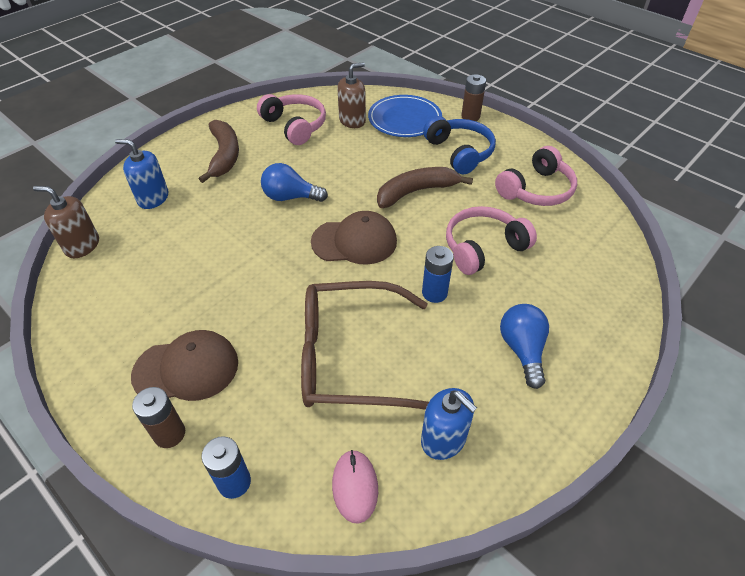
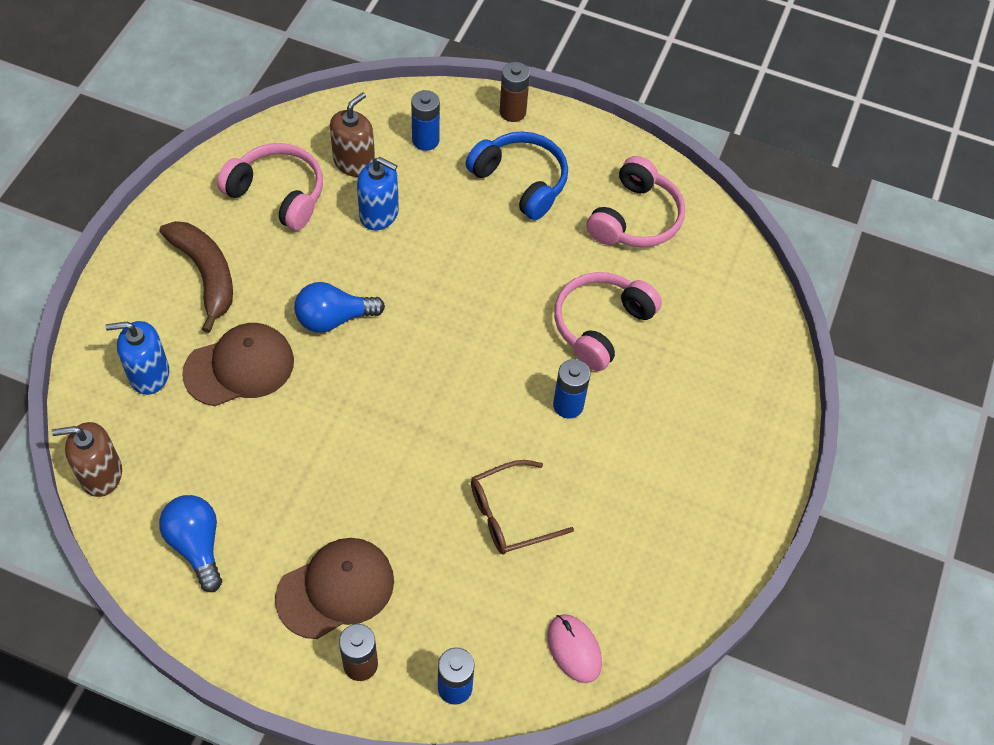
camera: 25 degrees left, 10 degrees up
brown glasses [301,281,429,410] -> brown glasses [471,460,574,554], size x0.55
brown cap [311,211,397,265] -> brown cap moved to [182,323,294,406]
blue plate [368,95,442,137] -> blue battery [411,90,440,151]
brown banana [377,167,473,208] -> none
blue soap dispenser [421,388,477,460] -> blue soap dispenser moved to [357,157,399,230]
blue light bulb [500,304,549,389] -> blue light bulb moved to [159,495,222,592]

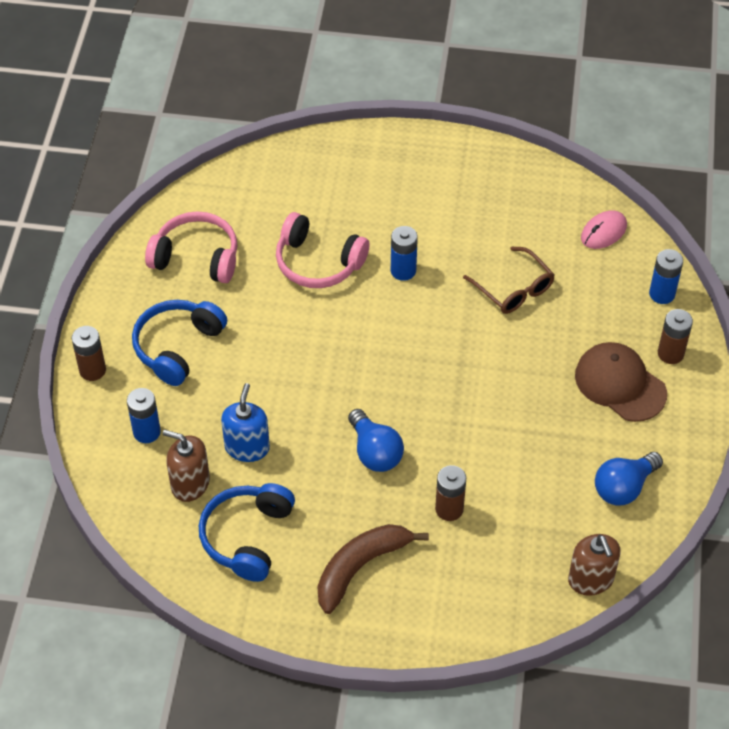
camera: 100 degrees left, 5 degrees down
blue soap dispenser [105,321,169,395] -> none
brown cap [182,323,294,406] -> brown battery [435,465,466,521]
pink headphones [217,143,323,231] -> blue headphones [199,483,295,582]

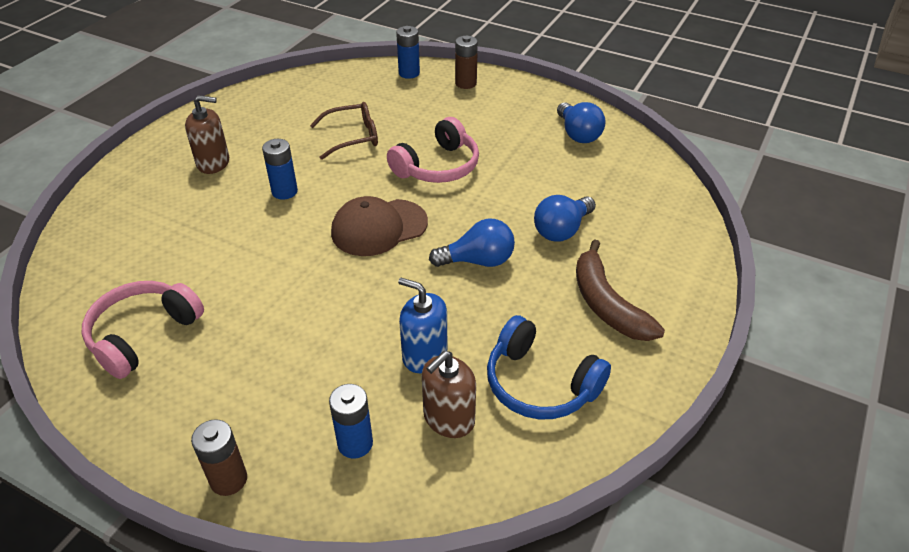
camera: 70 degrees left, 10 degrees down
blue headphones [132,300,227,386] -> none
pink headphones [276,212,370,288] -> pink headphones moved to [387,117,479,183]
brown battery [435,465,466,521] -> blue light bulb [534,195,596,242]
brown soap dispenser [568,534,621,596] -> brown soap dispenser moved to [185,95,229,174]
brown cap [575,342,667,422] -> brown cap moved to [331,196,428,256]
pink mouse [581,210,627,249] -> none

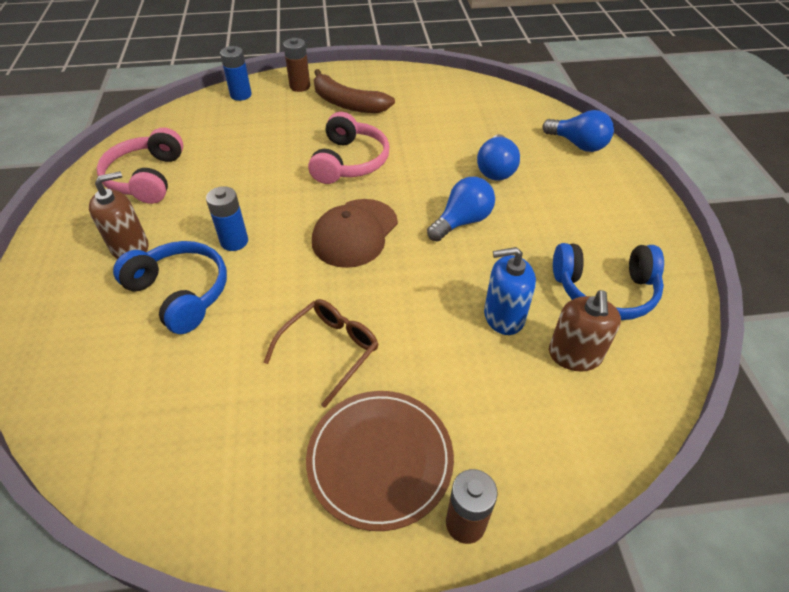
camera: 35 degrees left, 5 degrees up
pink headphones [82,281,204,379] -> pink headphones moved to [97,127,184,204]
brown glasses [310,102,378,160] -> brown glasses moved to [263,299,378,408]
blue battery [329,384,373,458] -> none
blue light bulb [557,102,606,143] -> blue light bulb moved to [542,110,614,152]
brown banana [576,239,665,341] -> brown banana moved to [314,69,395,113]
none -> blue headphones [113,241,227,334]
none -> brown plate [306,391,454,531]

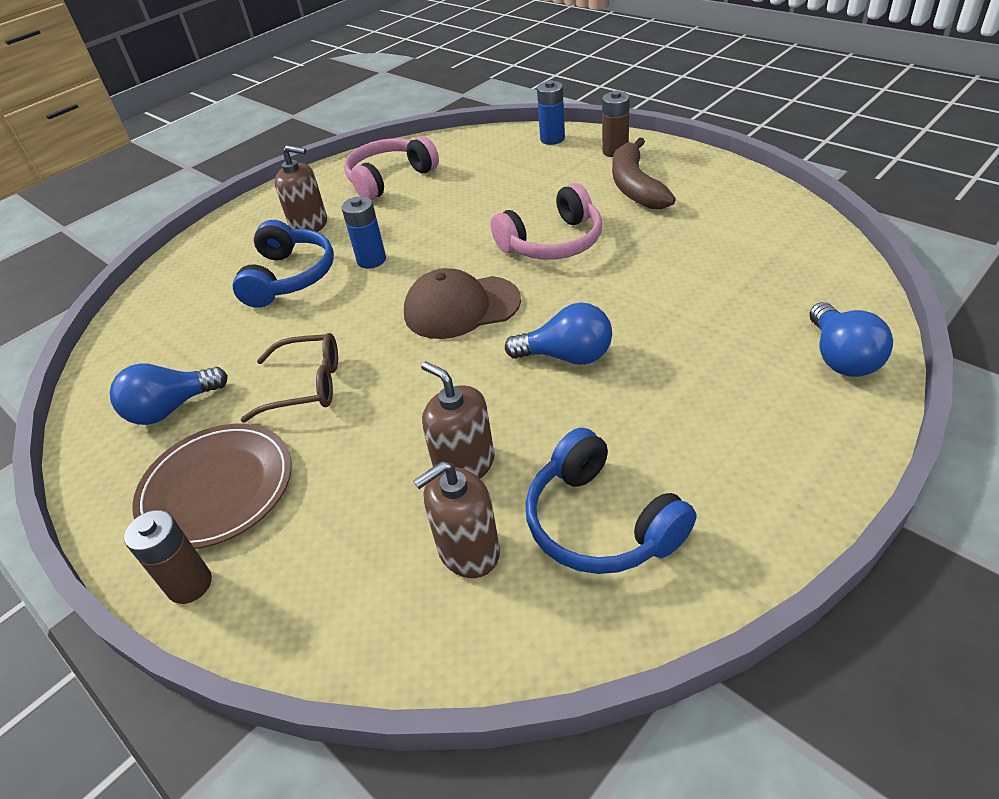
camera: 55 degrees right, 5 degrees down
blue light bulb [477,134,520,180] -> blue light bulb moved to [110,364,228,425]
blue soap dispenser [484,247,536,335] -> brown soap dispenser [421,361,495,479]

